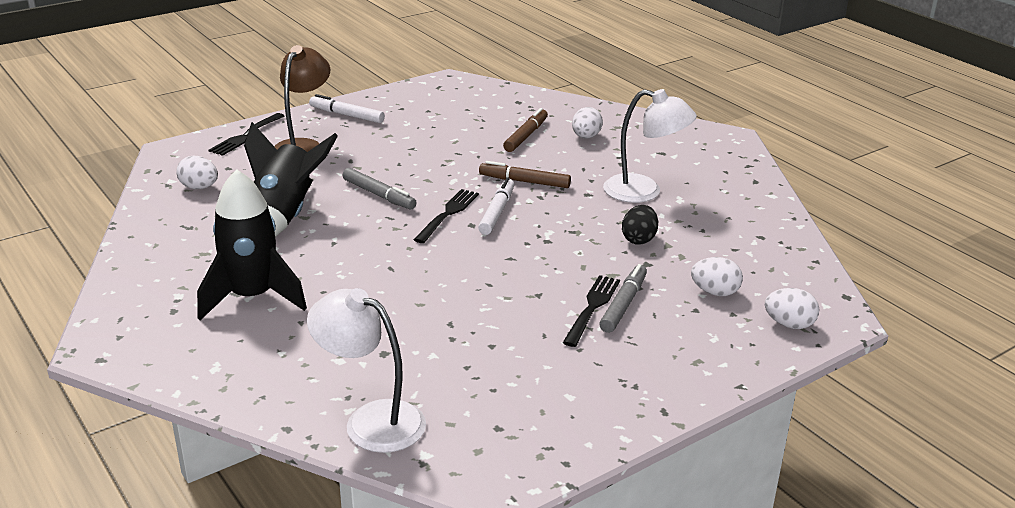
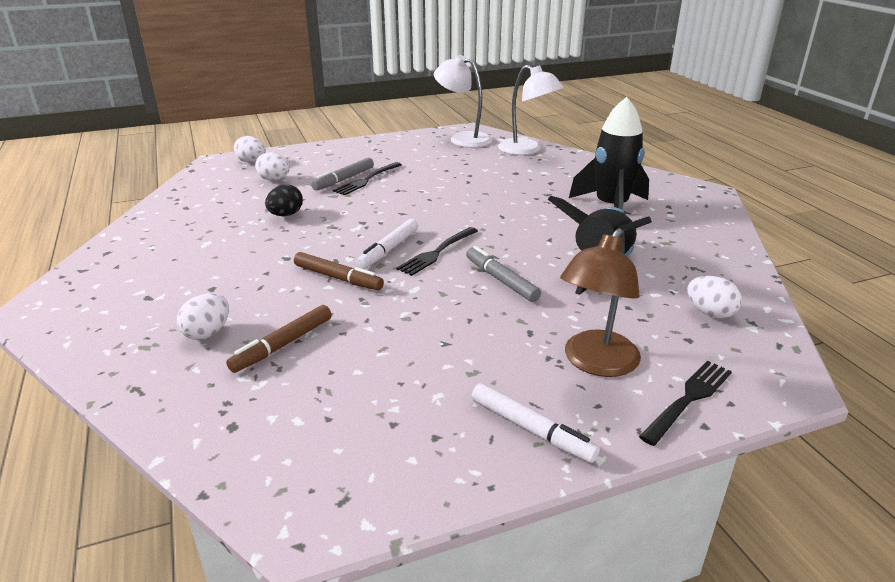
camera: 165 degrees left, 0 degrees up
white lamp [603,89,697,203] -> white lamp moved to [434,55,492,148]

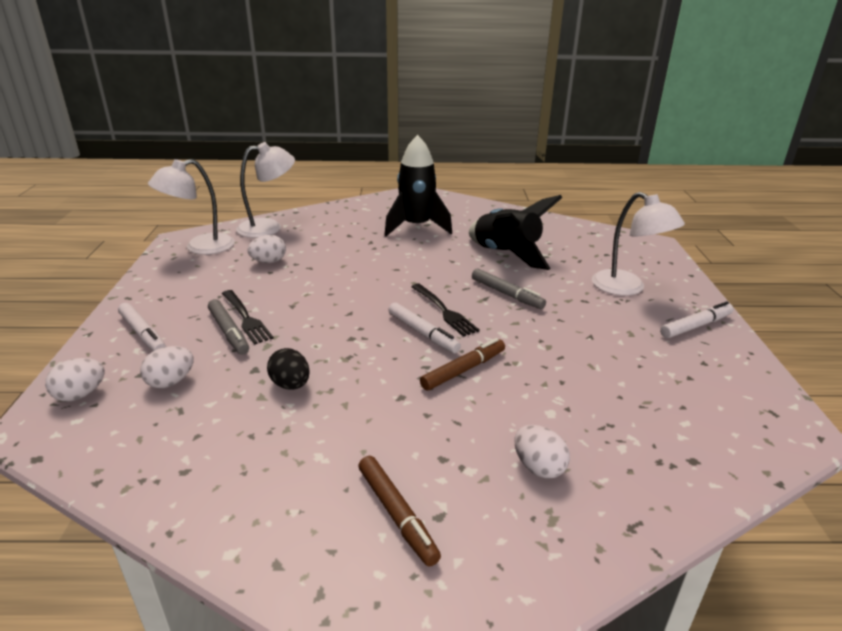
camera: 70 degrees left, 0 degrees up
brown marker [226,305,332,373] -> brown marker moved to [358,456,441,566]
grey marker [466,246,541,302] -> grey marker turned 120 degrees counterclockwise [472,268,546,309]
brown lamp [560,228,641,377] -> white lamp [592,192,685,296]
black fork [639,361,732,446] -> none
white egg [687,276,742,318] -> white egg moved to [247,235,286,263]
none -> white marker [118,303,166,351]

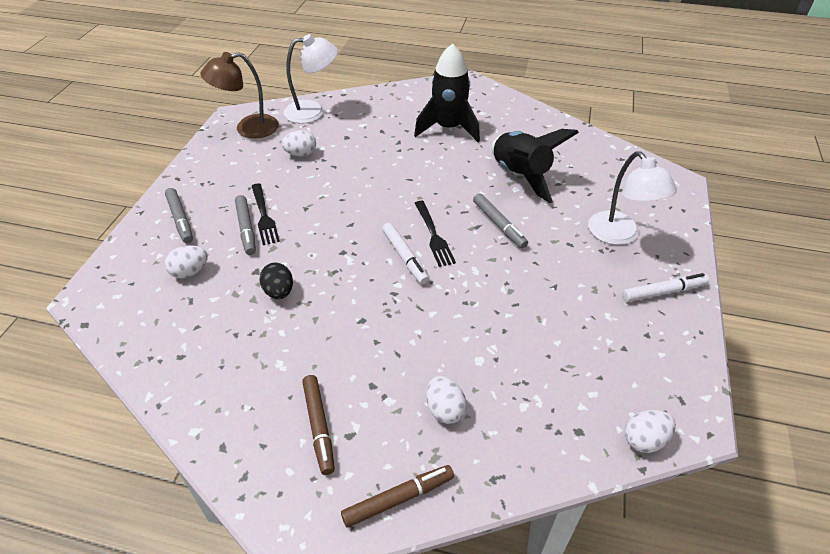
camera: 15 degrees right, 15 degrees up
white egg [45,358,105,401] -> white egg moved to [625,410,676,453]
white marker [118,303,166,351] -> grey marker [165,188,193,244]
white lamp [148,159,235,255] -> brown lamp [200,52,279,138]
brown marker [420,338,505,390] -> brown marker moved to [341,465,454,528]

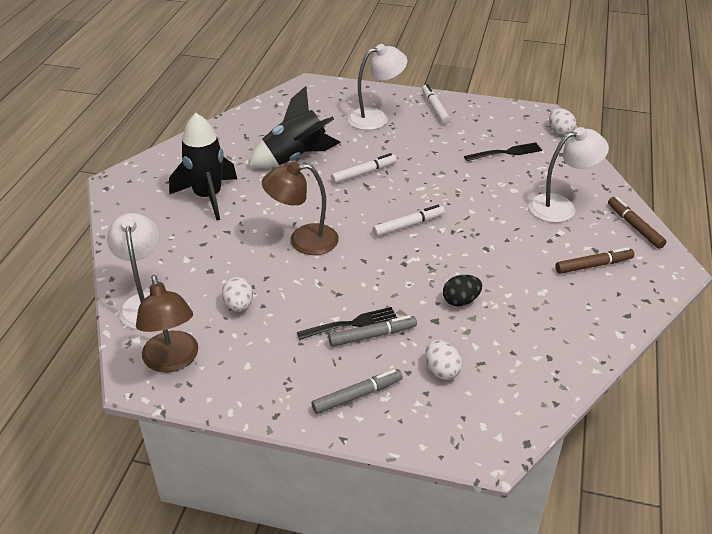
camera: 90 degrees left, 5 degrees down
black fork [415,201,456,267] -> black fork moved to [464,142,542,161]
white egg [426,376,467,424] -> white lamp [529,127,609,223]
grey marker [473,193,528,249] -> white marker [331,153,397,184]
none -> brown lamp [262,162,339,255]

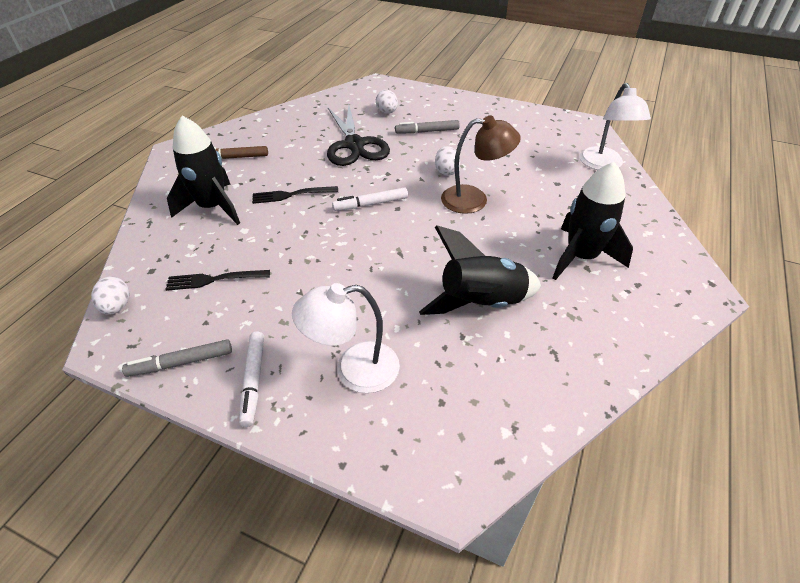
camera: 170 degrees left, 5 degrees up
brown lamp [136,275,198,372] -> none
white egg [222,277,253,312] -> white egg moved to [435,146,460,176]
black fork [297,307,397,340] -> black fork moved to [252,186,338,204]
grey marker [311,369,403,414] -> grey marker moved to [122,339,232,377]
white marker [331,153,397,184] -> none
black egg [443,275,482,306] -> black scissors [327,105,390,166]
white lamp [529,127,609,223] -> black rocket [167,116,240,225]
brown marker [608,197,666,249] -> none

